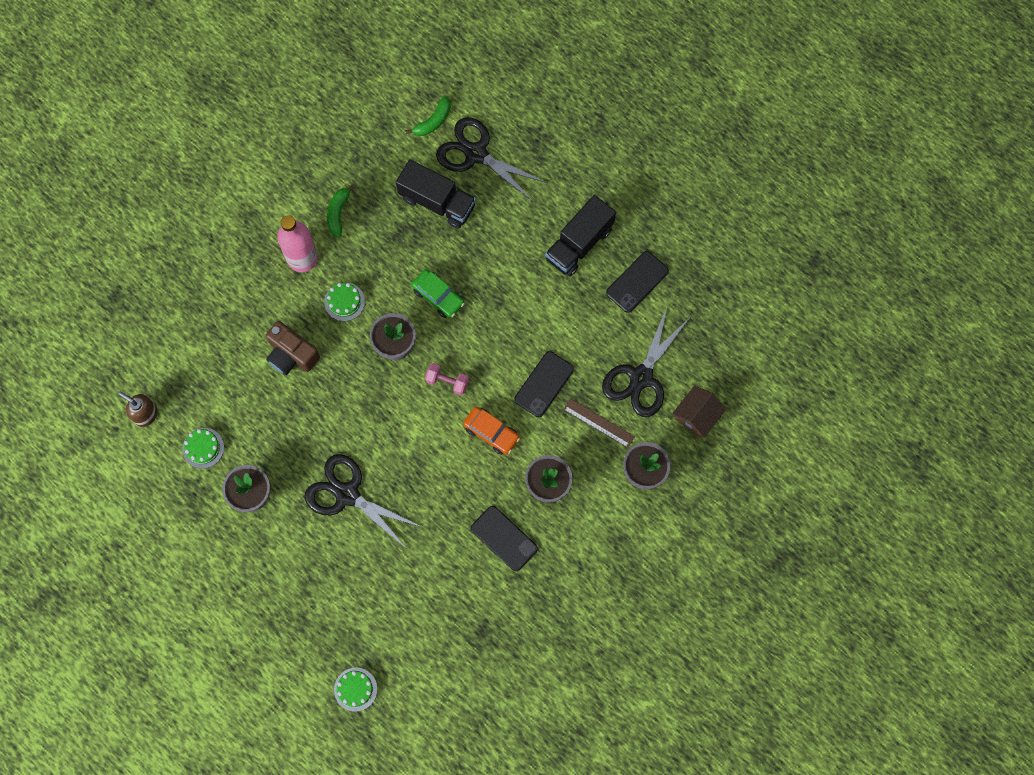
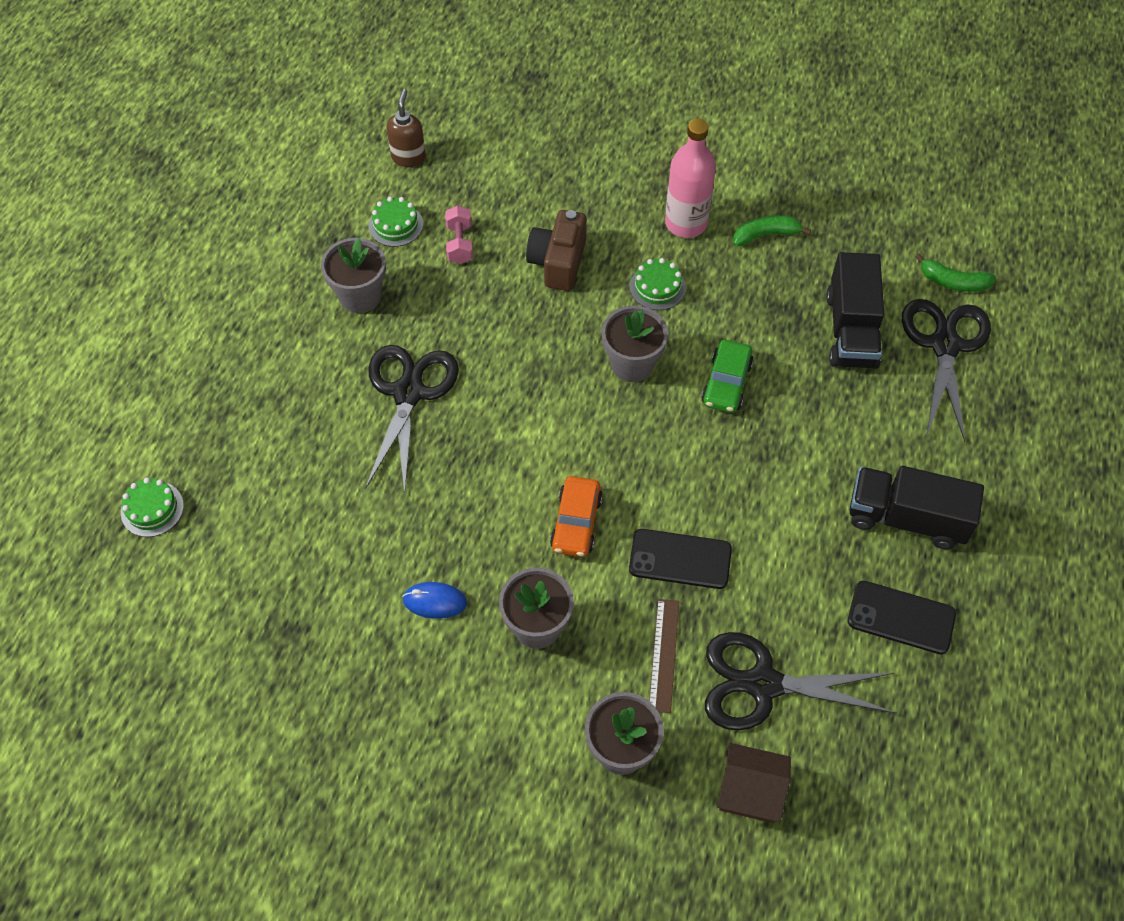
camera: 65 degrees right, 15 degrees down
pink dumbbell [425,363,469,395] -> pink dumbbell moved to [445,205,473,264]
black phone [471,506,538,571] -> blue mouse [402,582,467,619]

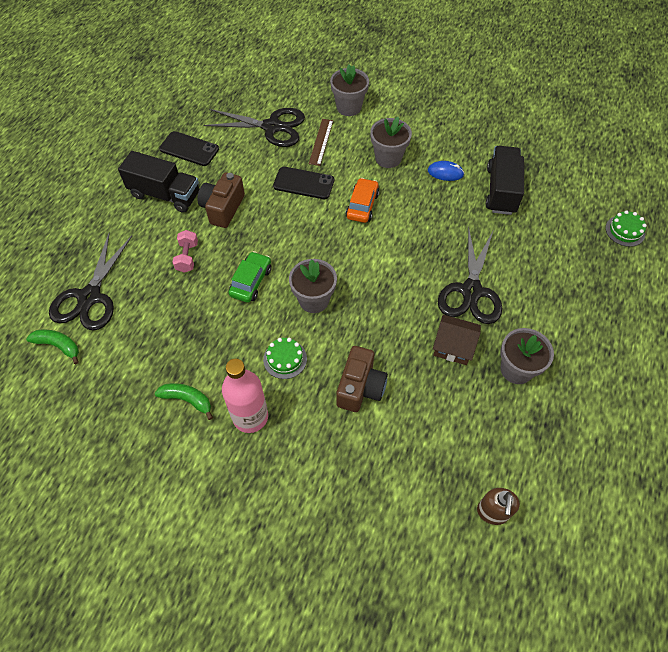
camera: 175 degrees left, 0 degrees up
green cake [369,196,423,247] -> none
pink dumbbell [445,205,473,264] -> pink dumbbell moved to [172,230,198,273]
brown house [717,743,791,823] -> brown house moved to [433,315,481,365]
green banana [733,215,811,246] -> green banana turned 150 degrees counterclockwise [155,383,213,420]
black truck [826,252,884,369] -> black truck moved to [486,146,524,215]
none -> brown camera [197,172,245,228]

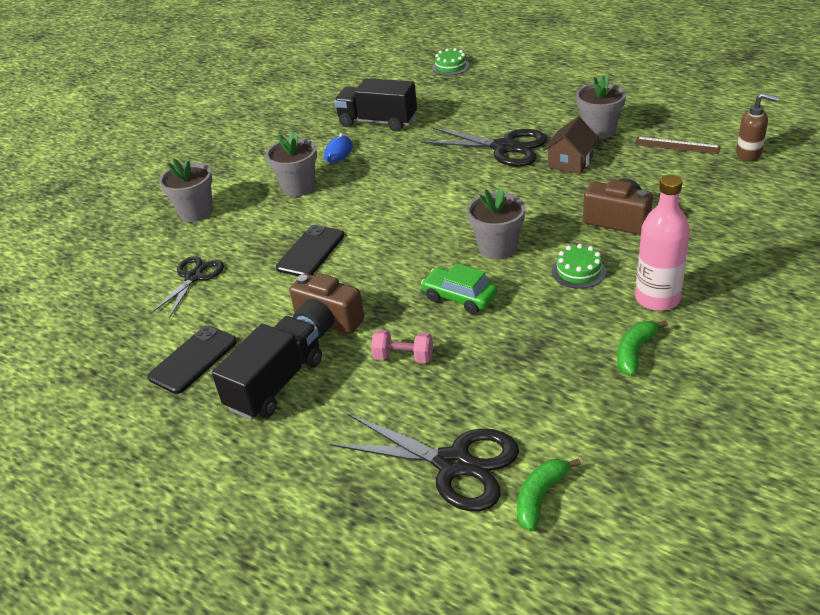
camera: 75 degrees left, 20 degrees down
black scissors [204,108,305,147] -> black scissors [151,256,224,318], size x0.63
brown ruler [309,119,333,166] -> brown ruler moved to [634,137,721,154]
orange car [345,178,379,223] -> none

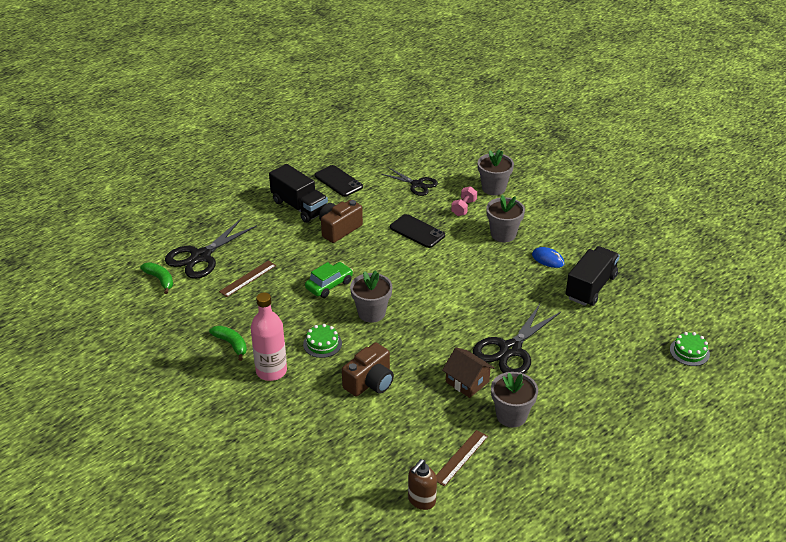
camera: 100 degrees right, 0 degrees up
pink dumbbell [371,330,433,363] -> pink dumbbell moved to [451,186,477,216]
none -> brown ruler [219,260,276,297]

